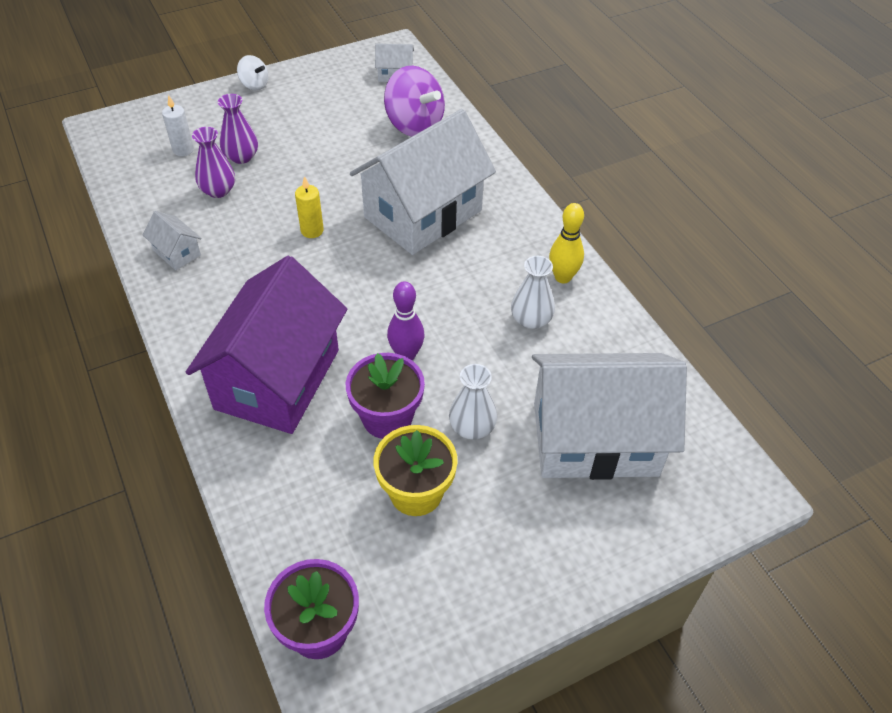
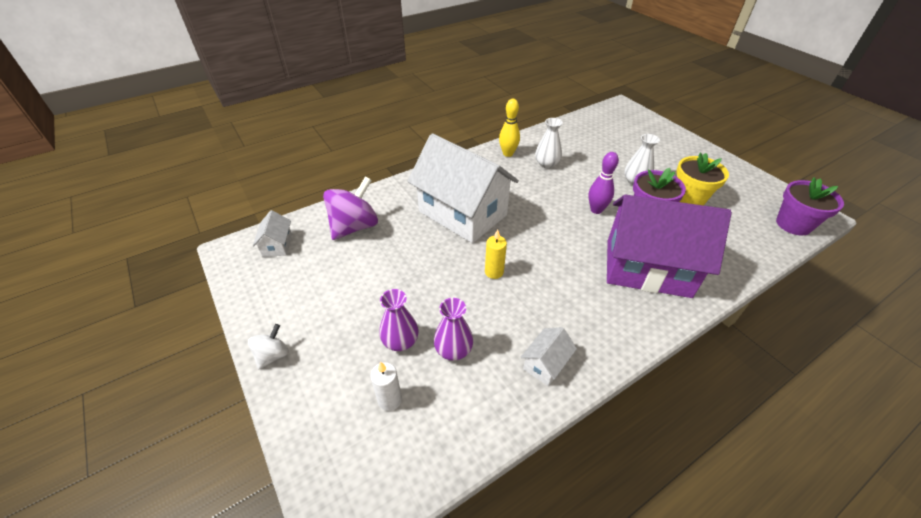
camera: 95 degrees left, 5 degrees down
white house [532,353,687,480] -> none

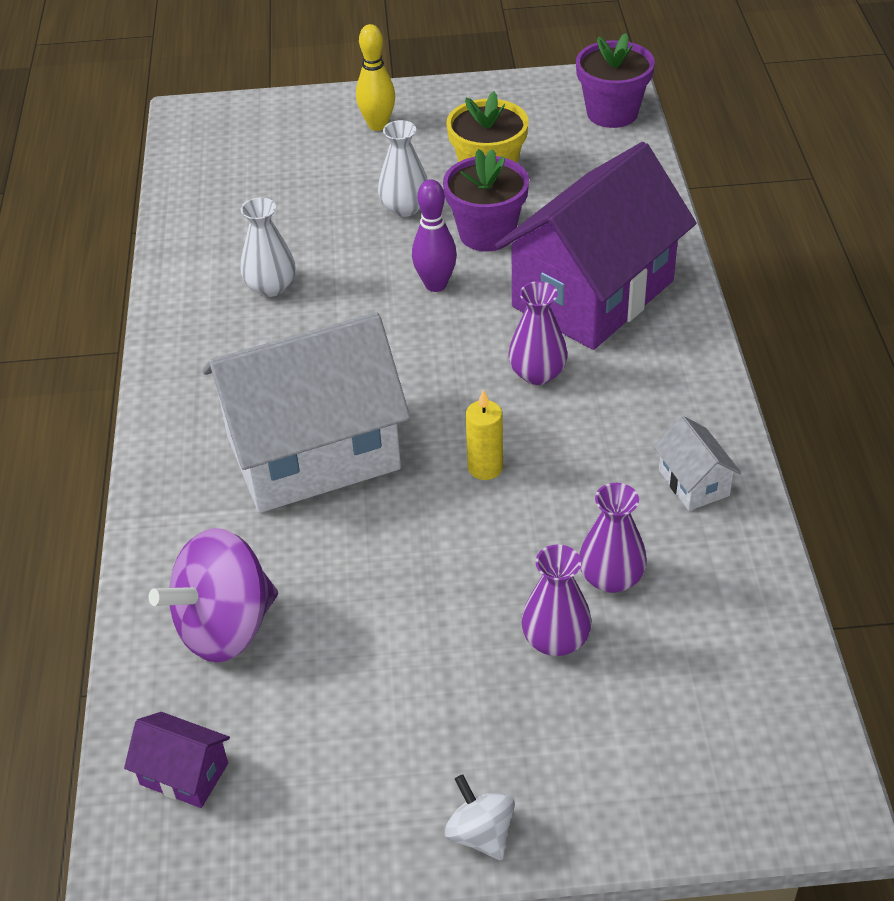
camera: 60 degrees left, 0 degrees up
white house [253,210,292,257] -> purple house [124,712,230,808]
purple spinning top [323,176,378,240] -> purple spinning top turned 105 degrees counterclockwise [149,528,278,662]
white candle [370,361,402,411] -> none
yellow bowling pin [499,99,520,157] -> yellow bowling pin moved to [356,24,395,131]
none -> purple vase [508,281,568,385]

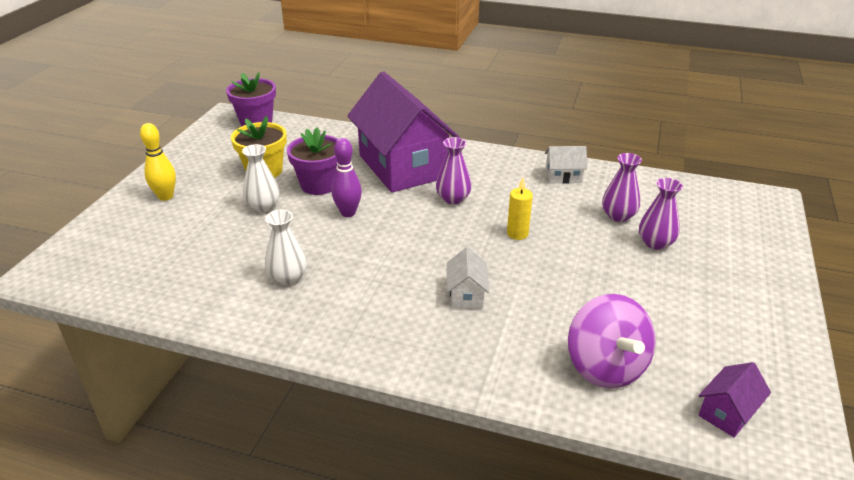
camera: 70 degrees left, 10 degrees down
white house [202,312,410,513] -> white house [447,247,489,309], size x0.40
white spinning top [445,774,515,860] -> none

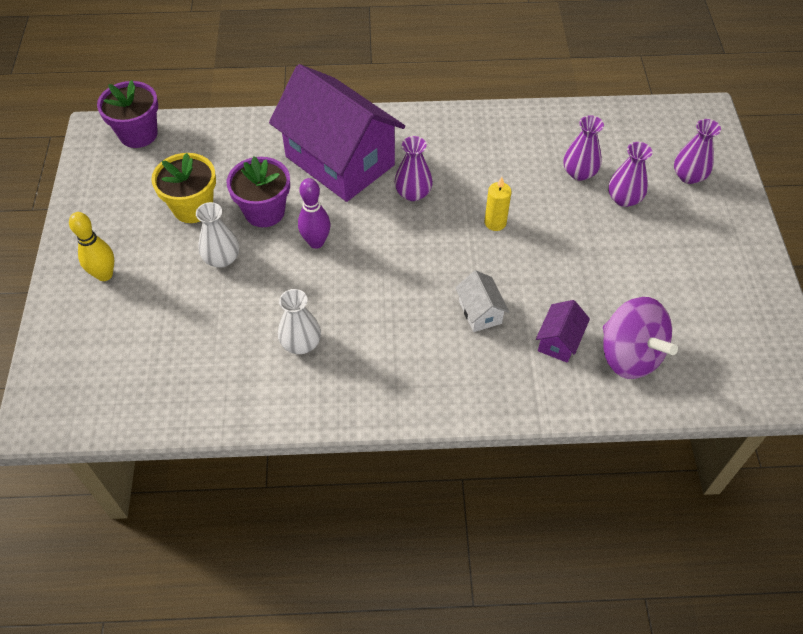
camera: 20 degrees left, 20 degrees up
white house [545,146,587,184] -> none
purple house [698,362,771,437] -> purple house moved to [536,300,590,363]
none -> purple vase [674,119,721,184]

